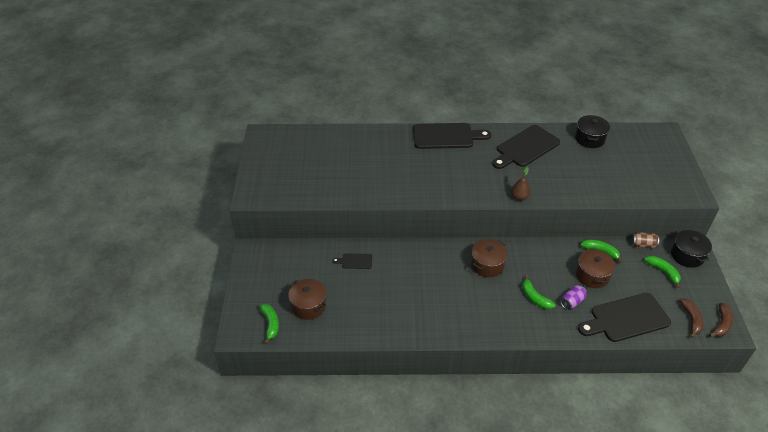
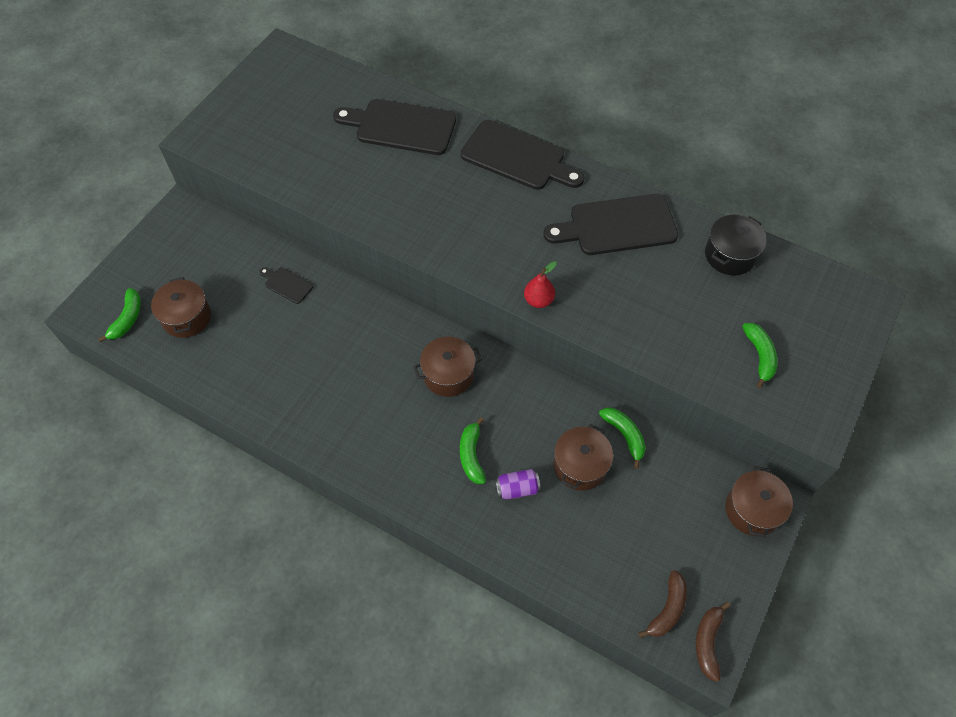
camera: 30 degrees right, 15 degrees up
brown pear [511,167,530,201] -> red pear [524,261,557,308]
black cutting board [578,293,671,342] -> black cutting board moved to [333,99,456,155]
brown can [631,232,659,248] -> none
green banana [644,256,681,288] -> green banana moved to [742,323,777,388]
black pot [671,229,712,268] -> brown pot [725,466,793,538]
brown banana [709,302,733,337] -> brown banana turned 135 degrees clockwise [696,601,731,682]

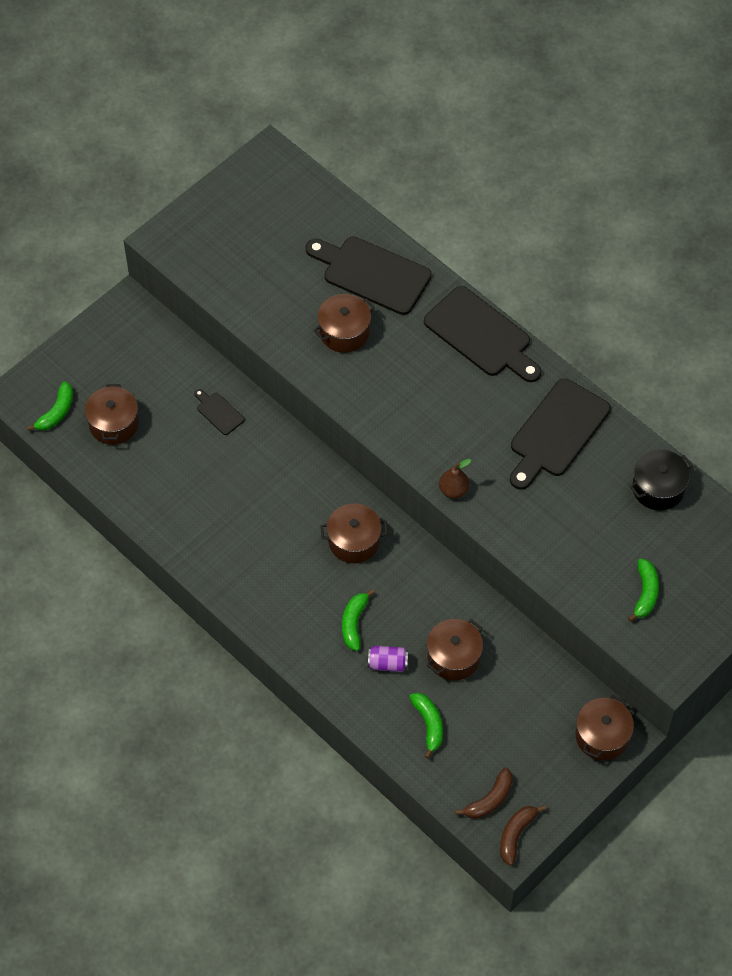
camera: 15 degrees right, 0 degrees up
red pear [524,261,557,308] -> brown pear [439,459,471,499]
black cutting board [544,194,678,255] -> black cutting board turned 60 degrees counterclockwise [510,378,611,490]
green banana [599,408,646,469] -> green banana moved to [410,693,443,759]
none -> brown pot [314,294,375,353]

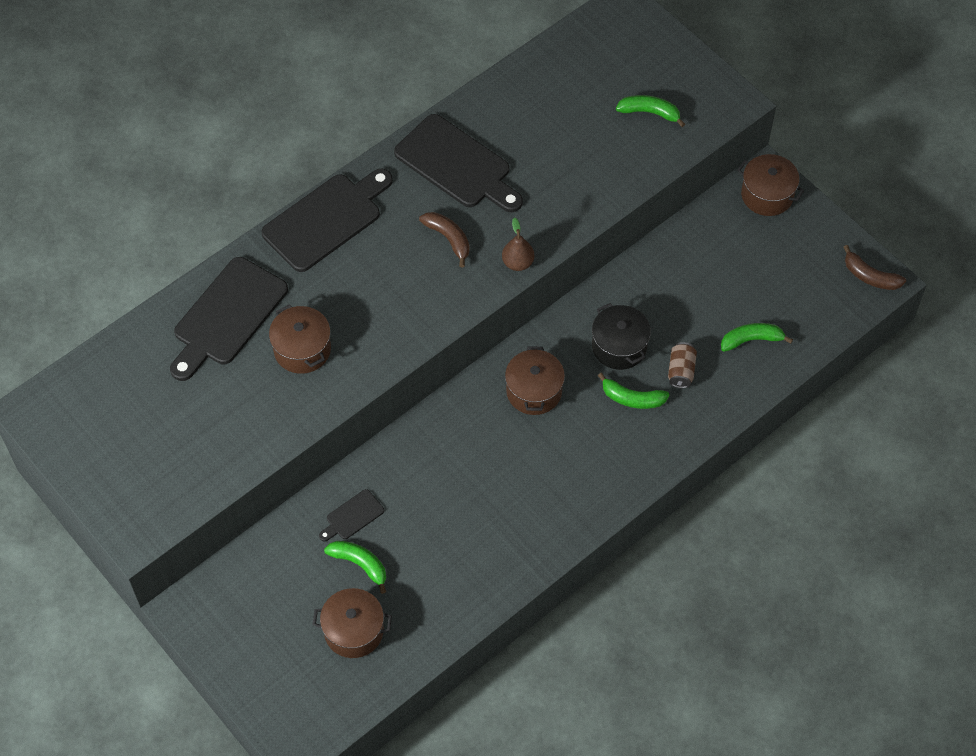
camera: 85 degrees left, 0 degrees up
green banana [27,381,73,431] -> green banana moved to [324,541,386,594]
purple can [368,646,408,672] -> brown can [668,342,697,388]
brown pot [427,619,483,681] -> none
brown banana [455,767,513,819] -> brown banana moved to [419,212,470,267]
black pot [630,449,693,511] -> black pot moved to [592,303,651,370]

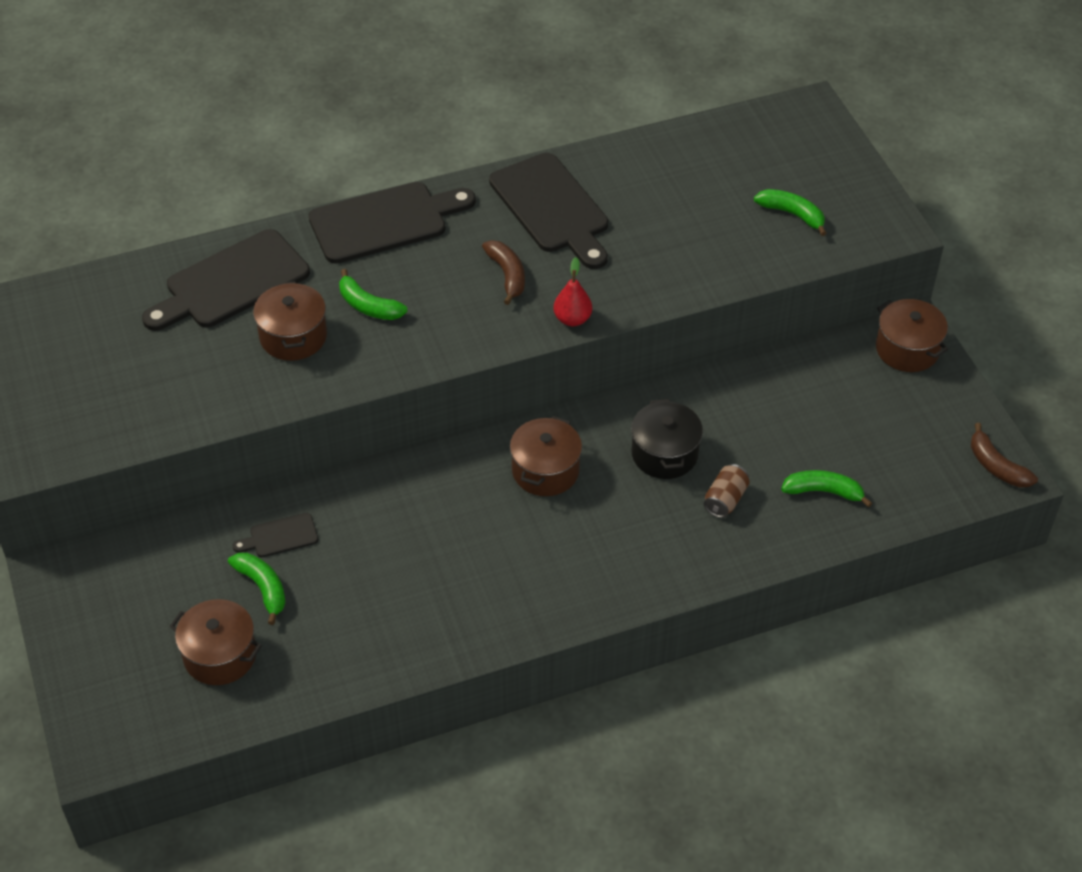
camera: 20 degrees right, 10 degrees down
brown pear [502,217,534,271] -> red pear [553,257,592,326]
green banana [598,373,669,409] -> green banana moved to [339,269,408,320]

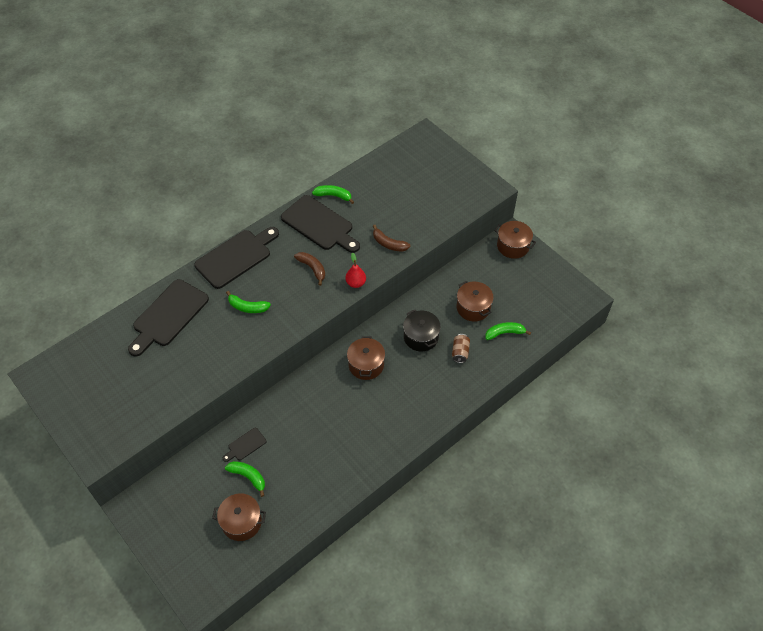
camera: 20 degrees left, 5 degrees up
brown pot [253,281,327,361] -> brown pot moved to [456,281,494,321]
green banana [754,189,827,236] -> green banana moved to [312,185,354,204]
brown banana [971,423,1038,487] -> brown banana moved to [373,225,410,252]

